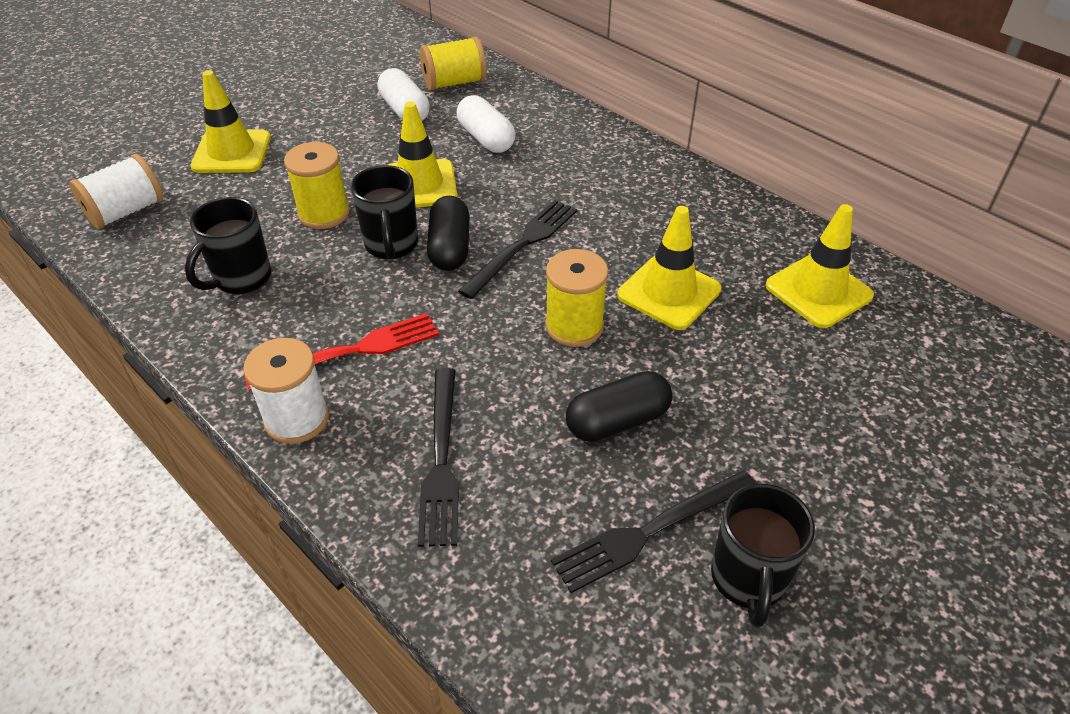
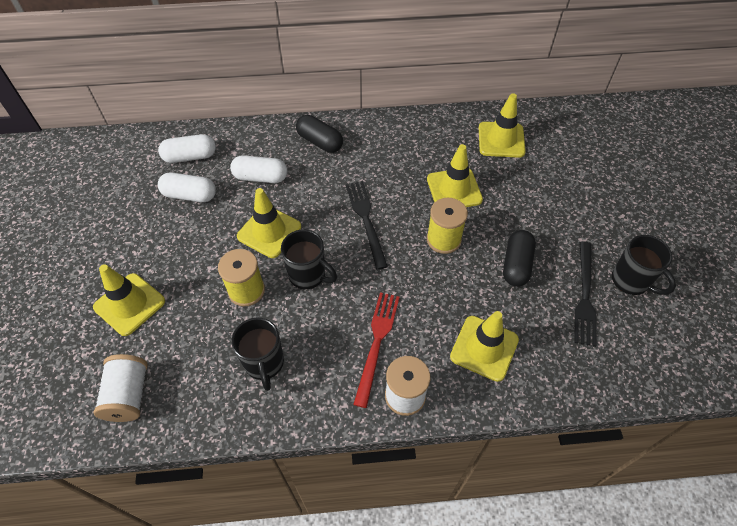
camera: 50 degrees left, 10 degrees up
black fork [418,368,459,547] -> yellow traffic cone [450,311,519,382]
yellow spool [420,36,487,91] -> white capsule [158,134,216,163]
black capsule [427,196,470,271] -> black capsule moved to [296,115,343,153]

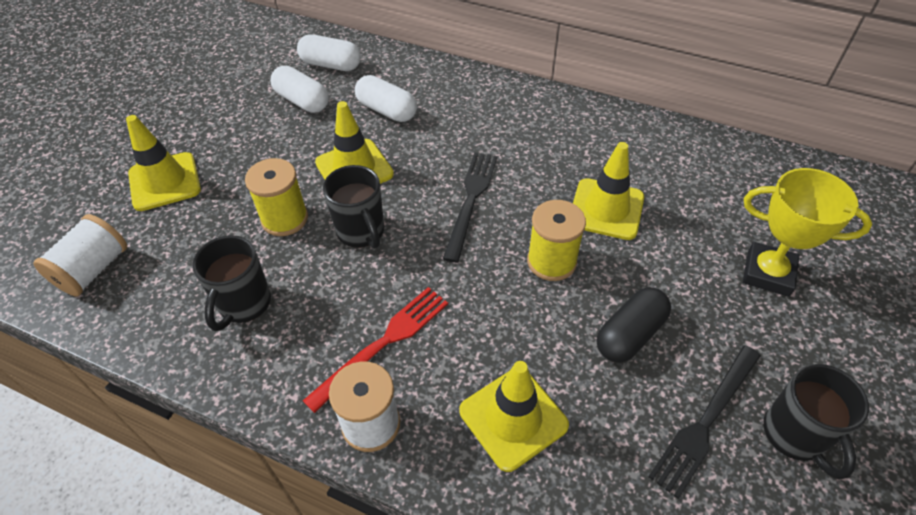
camera: 30 degrees right, 5 degrees down
black capsule [296,115,343,153] -> none
yellow traffic cone [479,93,526,158] -> none
none -> yellow trophy [743,168,872,297]

